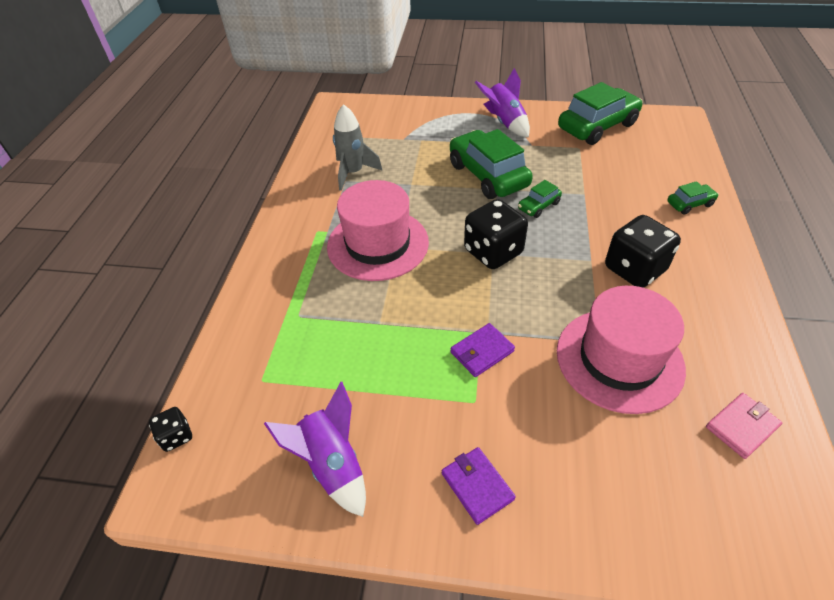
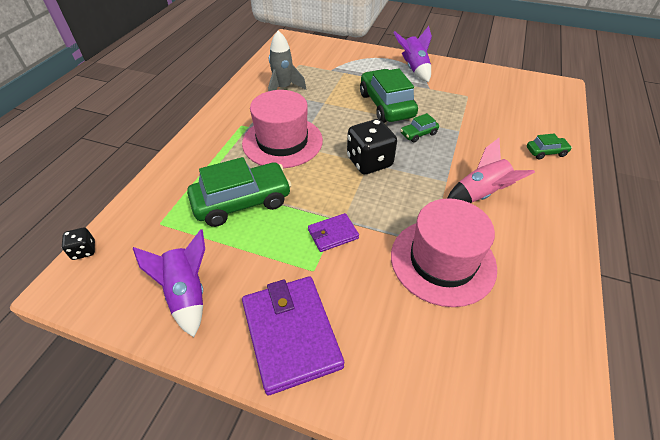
camera: 10 degrees right, 0 degrees up
purple wallet [442,447,516,525] -> purple wallet [242,276,344,395], size x1.98
green car [558,82,643,145] -> green car moved to [187,157,292,227]
black dice [605,215,681,288] -> pink rocket [448,138,535,203]
pink wallet [706,393,782,459] -> none

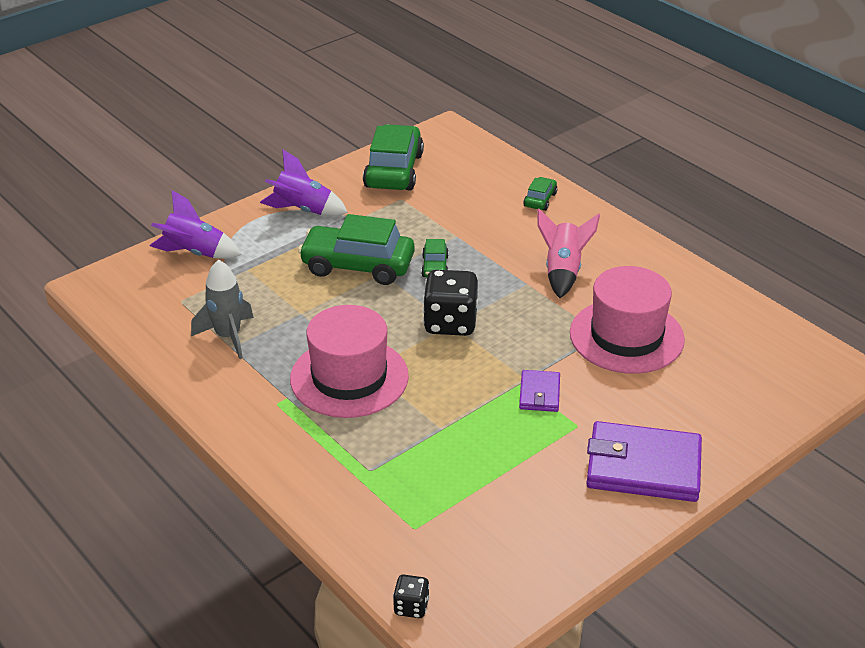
camera: 60 degrees left, 10 degrees down
purple rocket [133,229,205,337] -> purple rocket moved to [150,190,241,259]
green car [187,157,292,227] -> green car moved to [363,124,424,191]

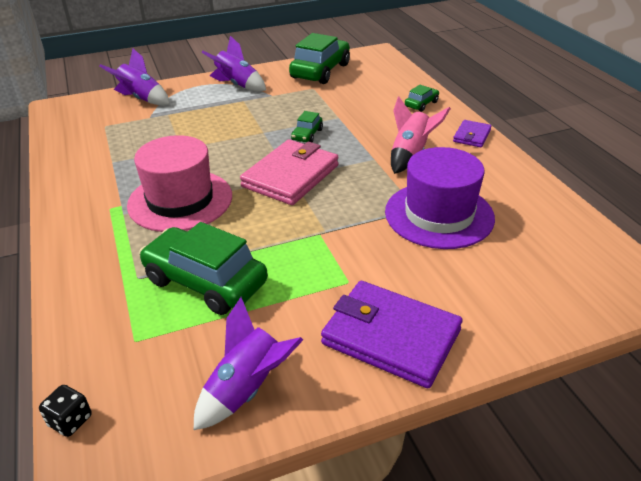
camera: 20 degrees right, 0 degrees up
grey rocket [191,260,254,359] -> none
green car [298,214,415,285] -> green car moved to [139,222,268,315]
black dice [423,270,478,336] -> pink wallet [240,139,338,205]
purple wallet [519,370,560,412] -> purple wallet moved to [453,120,492,148]
pink hat [570,266,685,374] -> purple hat [385,147,495,249]
none -> purple rocket [194,297,303,430]

